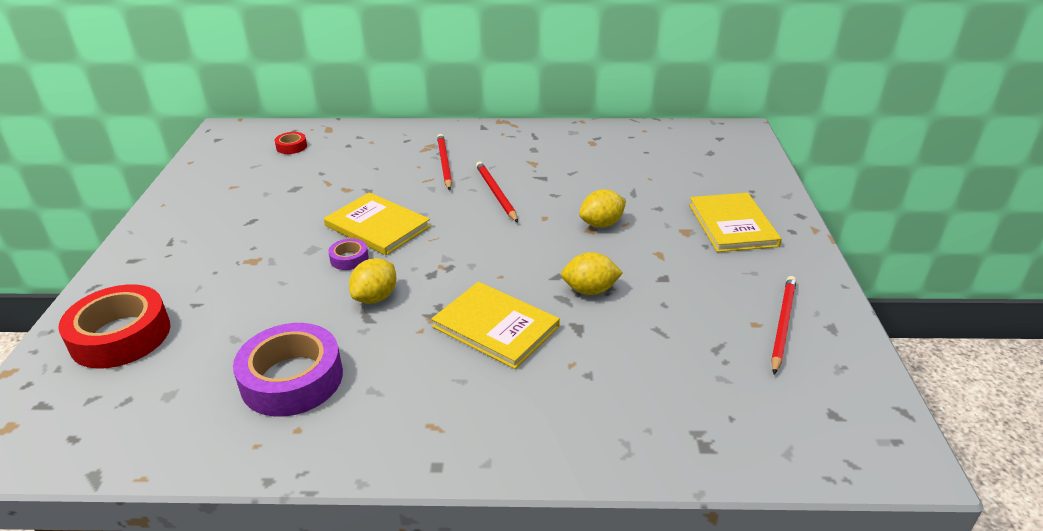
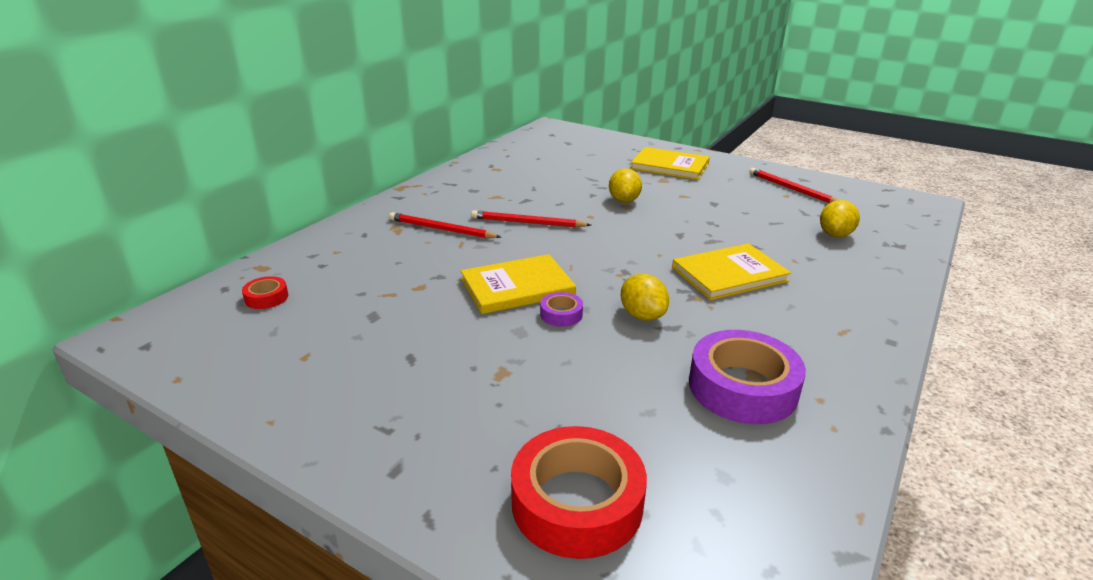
camera: 60 degrees left, 5 degrees down
yellow lemon [561,252,623,295] -> yellow lemon moved to [820,200,860,237]

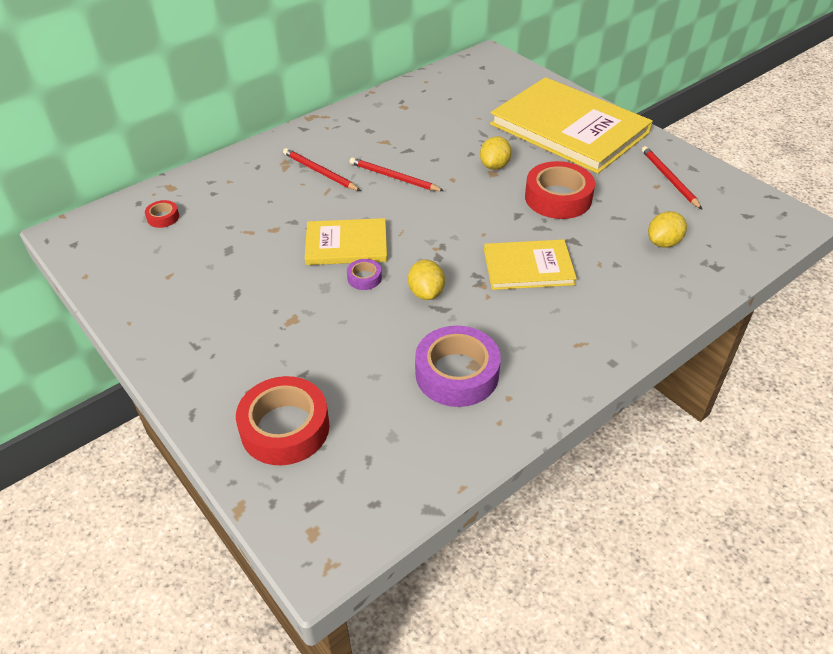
camera: 20 degrees right, 15 degrees up
yellow book [630,147,710,180] -> yellow book [490,77,653,174], size x1.92
none -> red tape [525,161,595,219]

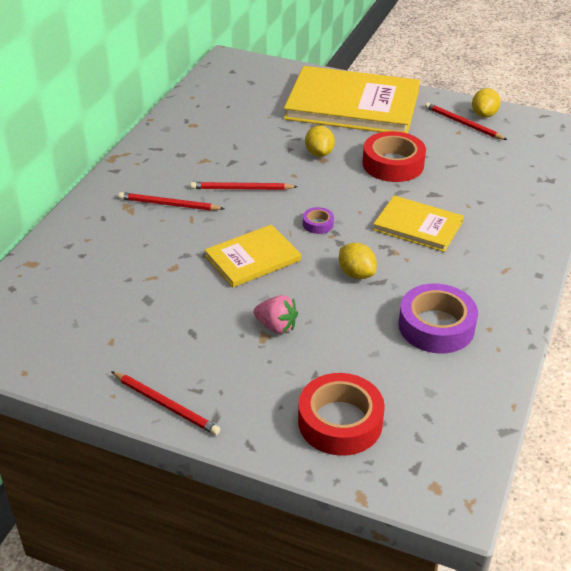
camera: 30 degrees left, 5 degrees down
red tape [145,200,179,228] -> none
purple tape [347,259,382,290] -> purple tape moved to [303,207,334,234]
yellow book [484,239,577,290] -> yellow book turned 60 degrees clockwise [373,196,464,252]
yellow lemon [648,211,687,248] -> yellow lemon moved to [472,88,501,118]
none -> red pencil [111,371,220,435]
none -> pink strawberry [253,295,298,334]

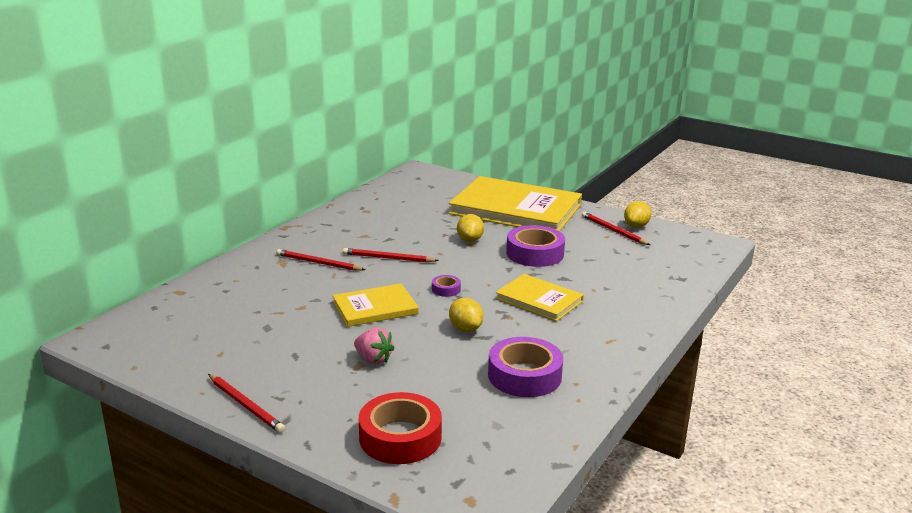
camera: 10 degrees right, 15 degrees down
red tape [362,131,426,182] -> purple tape [506,225,565,267]

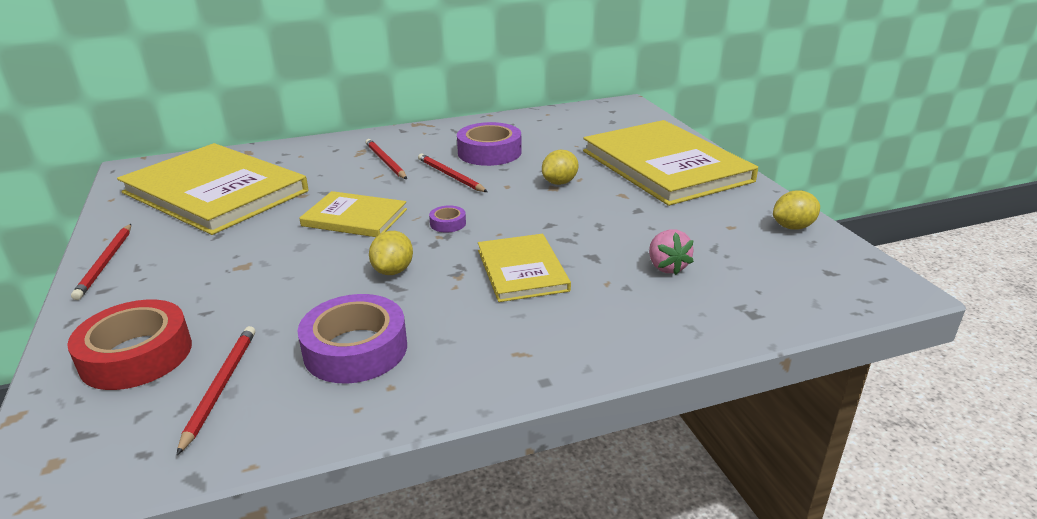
camera: 40 degrees right, 5 degrees up
pink strawberry [354,328,395,364] -> pink strawberry moved to [649,229,694,275]
purple tape [506,225,565,267] -> purple tape moved to [457,122,522,166]
red pencil [582,212,650,245] -> red pencil moved to [176,326,255,456]
none -> yellow book [117,143,308,235]

